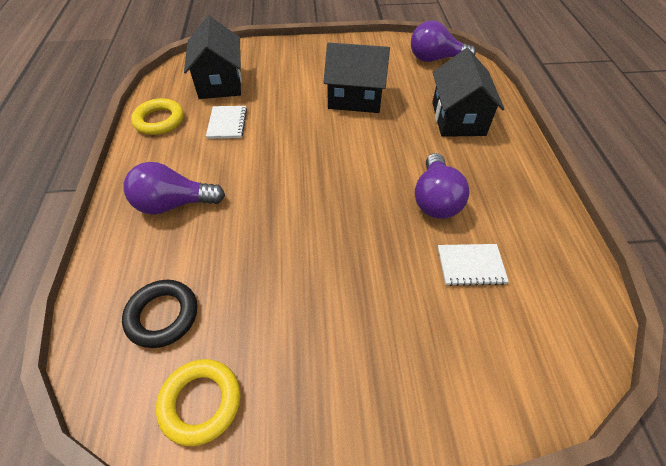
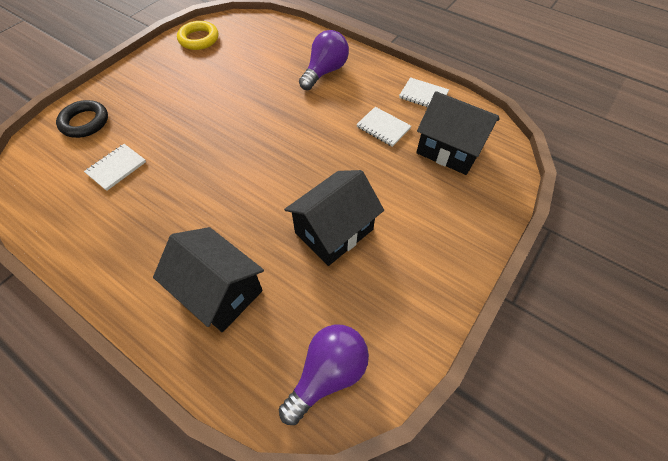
camera: 130 degrees right, 5 degrees up
black ring [122,280,197,348] -> black ring moved to [56,100,108,138]
yellow ring [131,98,184,135] -> white notebook [399,77,449,107]
purple light bulb [415,153,470,219] -> none

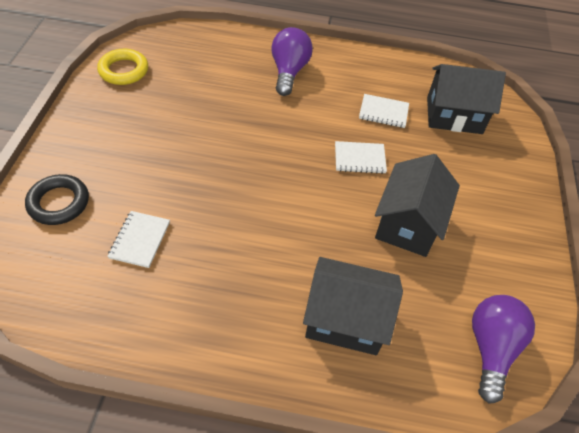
camera: 30 degrees left, 5 degrees down
white notebook [399,77,449,107] -> white notebook moved to [335,141,387,174]

